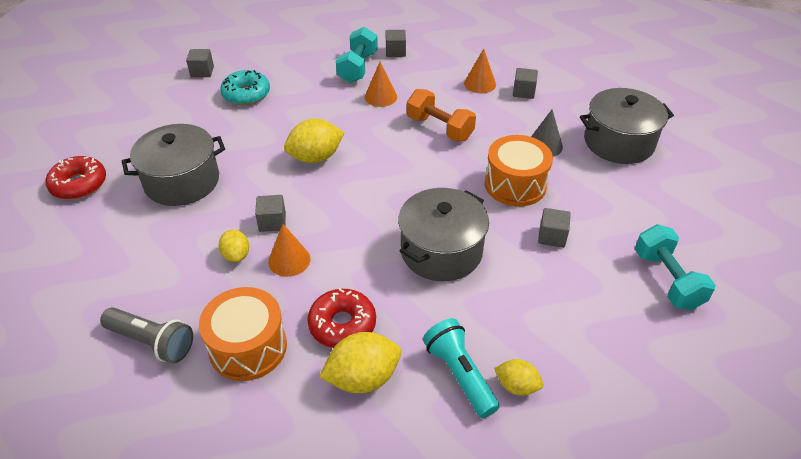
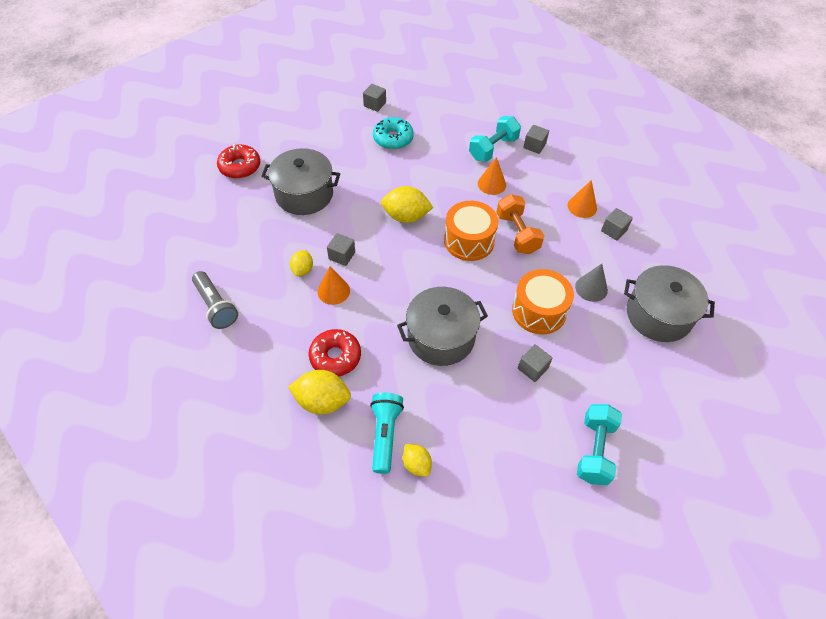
camera: 30 degrees right, 10 degrees up
orange drum [199,287,287,381] -> orange drum moved to [444,201,498,261]

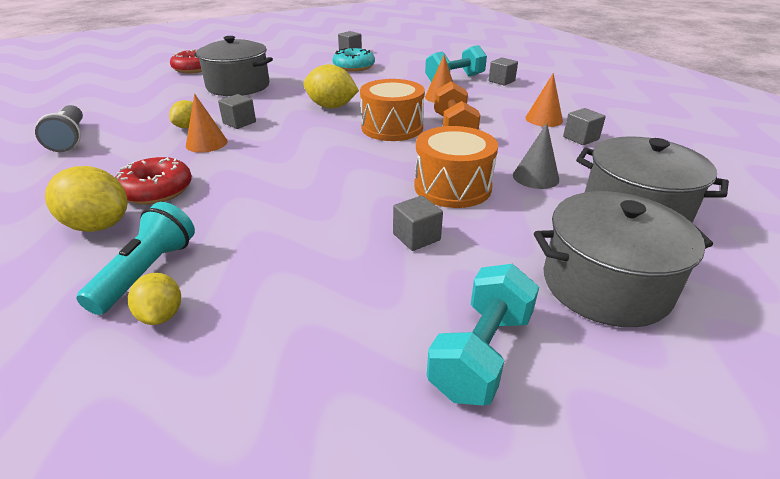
camera: 15 degrees right, 20 degrees down
grey pot [397,287,488,366] -> grey pot moved to [534,191,713,327]

